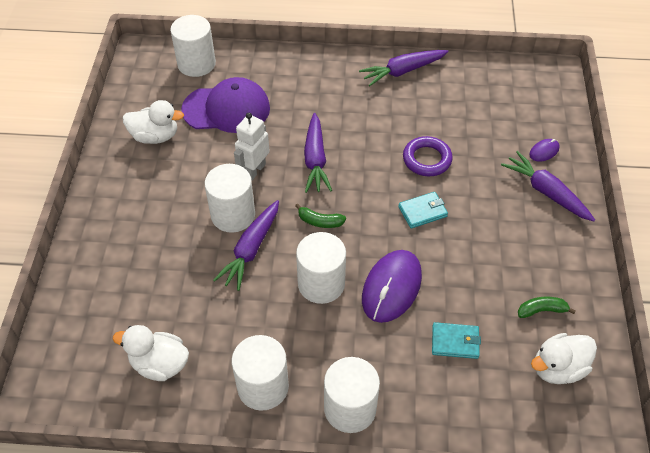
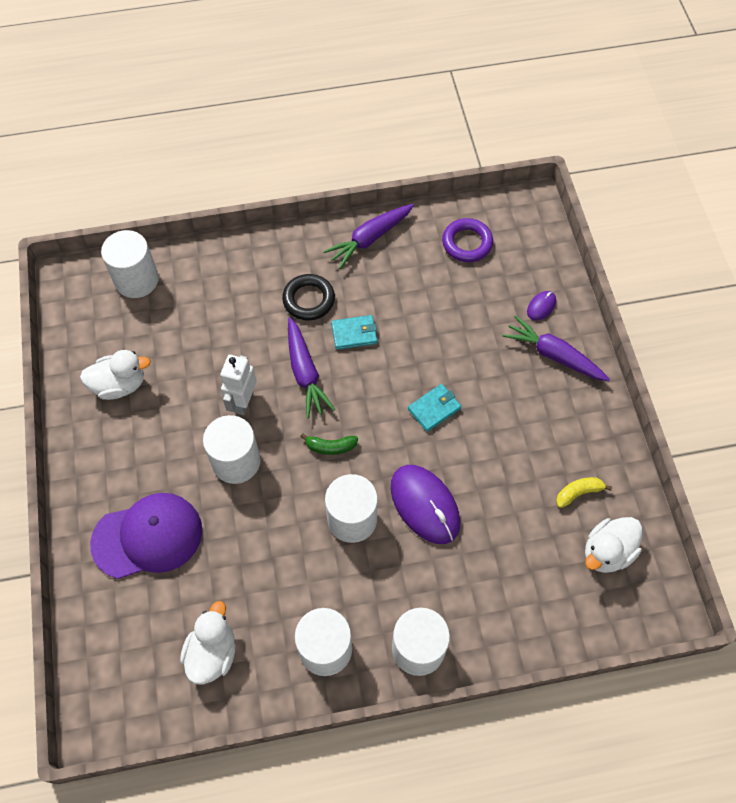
camera: 15 degrees left, 10 degrees up
white duck [113,325,189,381] -> white duck turned 105 degrees clockwise [180,601,236,685]
purple cap [181,77,270,133] -> purple cap moved to [90,493,202,579]
purple carrot [213,200,279,291] -> none
purple mouse [362,250,422,323] -> purple mouse turned 45 degrees counterclockwise [391,465,460,544]
purple ring [403,136,453,176] -> purple ring moved to [442,218,493,262]
turquoise wallet [432,322,481,359] -> turquoise wallet moved to [331,315,377,350]
green banana [518,297,576,318] -> yellow banana [556,477,612,508]
none -> black ring [282,274,335,320]

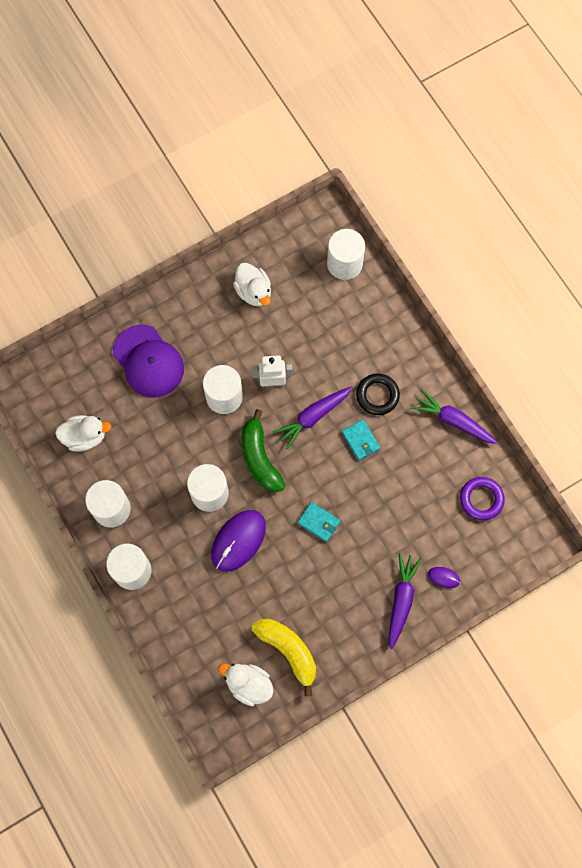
camera: 70 degrees right, 10 degrees up
green banana [300,433,358,455] -> green banana [242,409,285,492], size x1.94
yellow banana [556,477,612,508] -> yellow banana [252,619,316,696], size x1.94

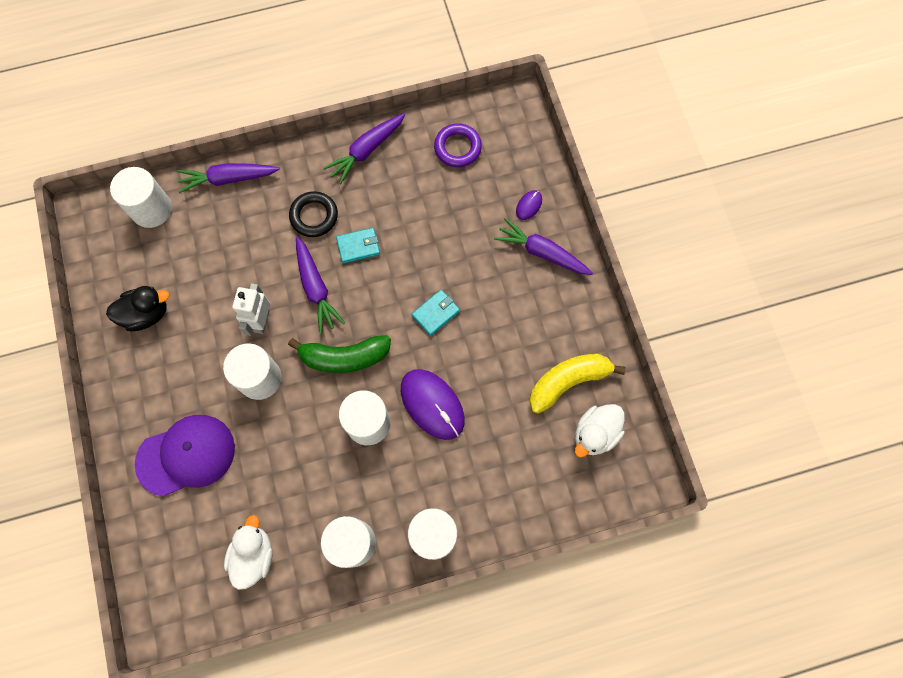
camera: 75 degrees left, 0 degrees up
white duck [233,263,271,306] -> black duck [106,286,170,331]
none -> purple carrot [177,163,280,193]

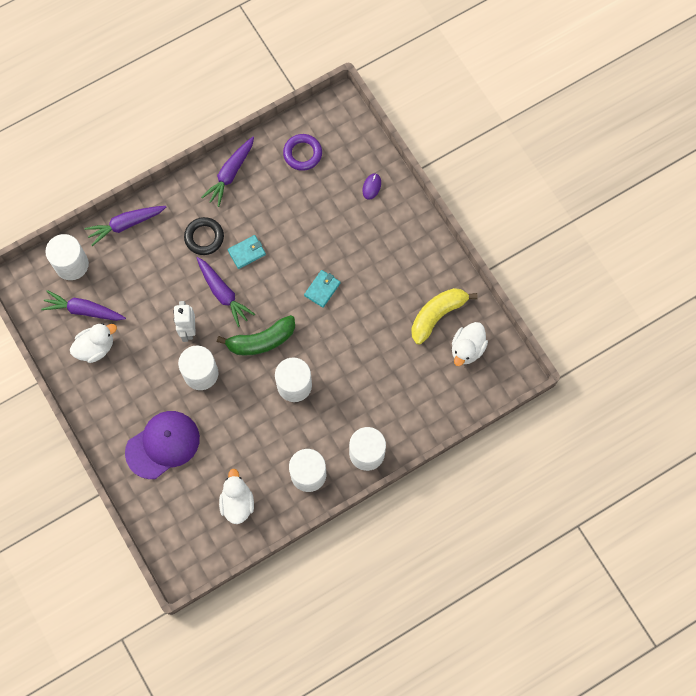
camera: 15 degrees left, 0 degrees up
black duck [106,286,170,331] -> white duck [70,323,117,363]
purple mouse [401,369,465,440] -> none
purple carrot [494,218,593,275] -> purple carrot moved to [41,290,126,321]

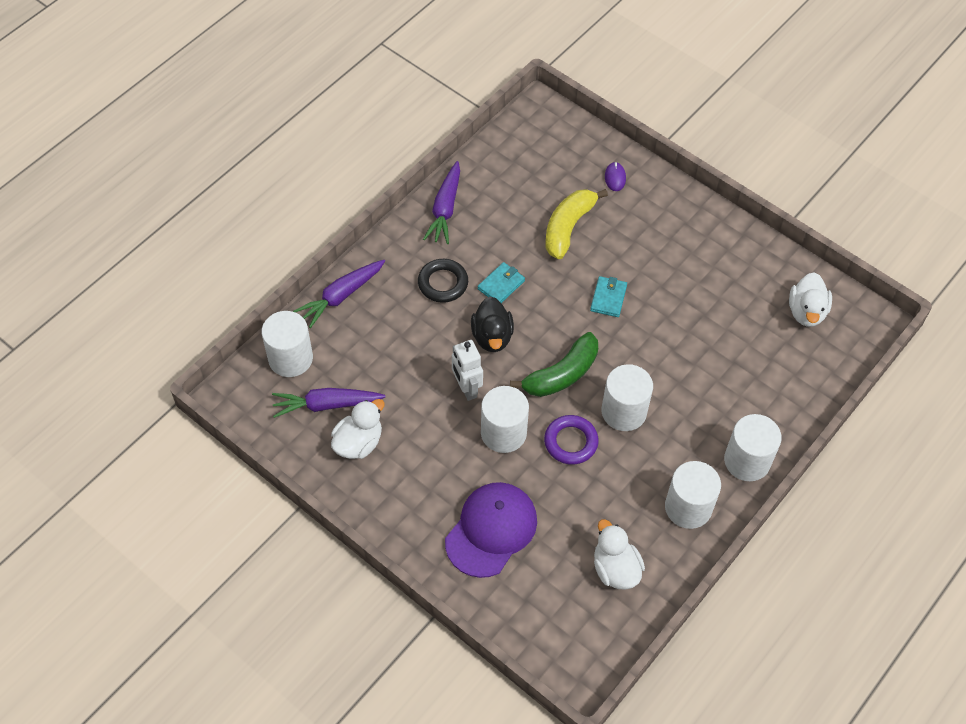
camera: 20 degrees left, 15 degrees down
purple carrot [197,257,255,327] -> black duck [471,296,514,352]
purple ring [283,134,322,171] -> purple ring moved to [544,415,599,465]
yellow banana [411,288,478,344] -> yellow banana moved to [545,189,608,259]

